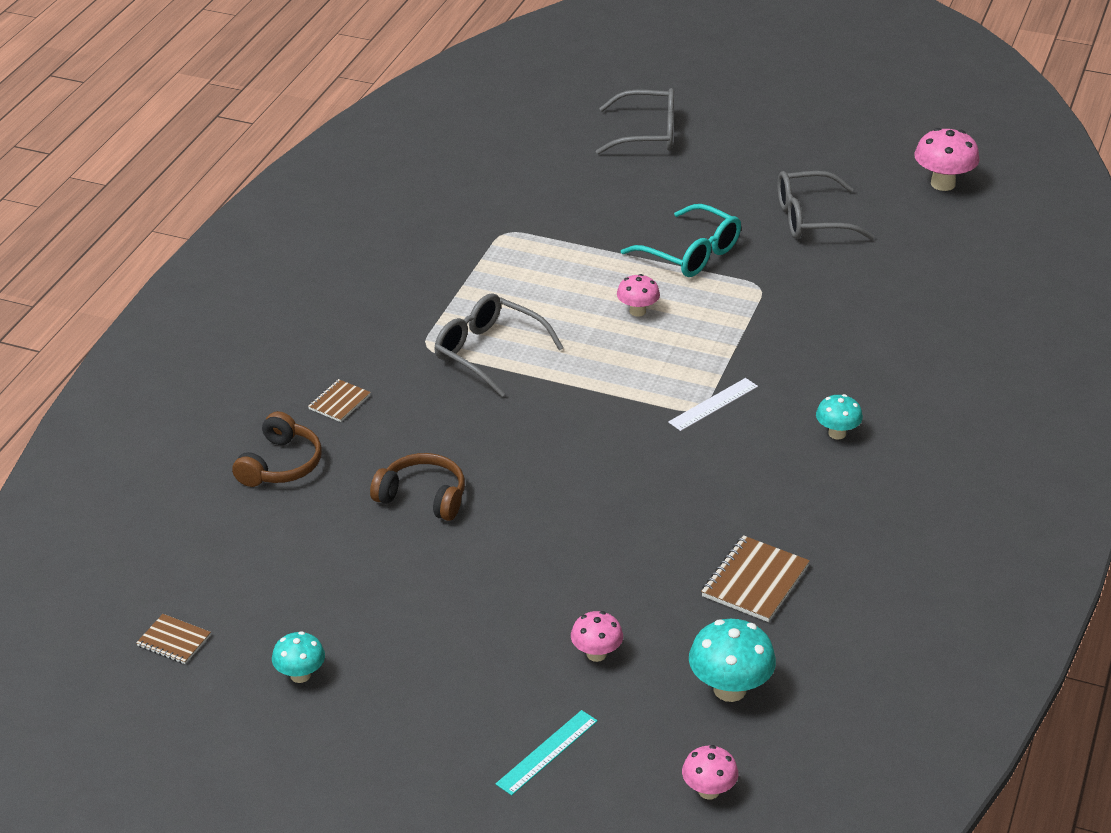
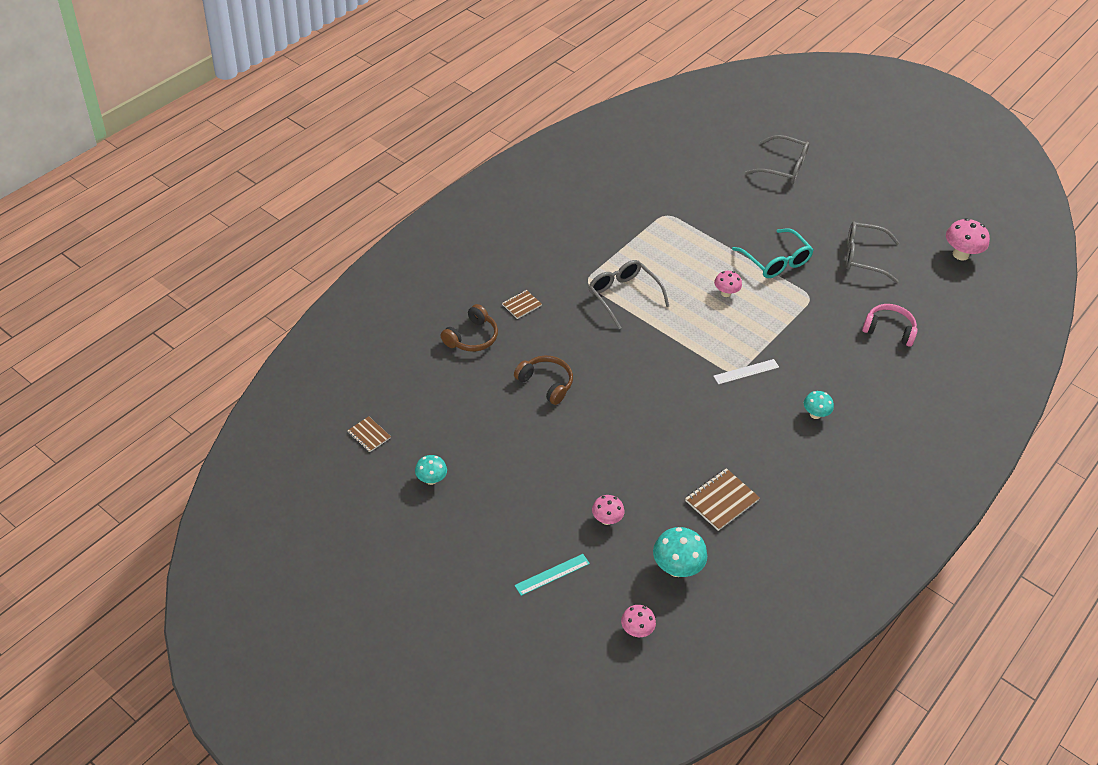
camera: 15 degrees right, 10 degrees up
none -> pink headphones [862,304,918,347]

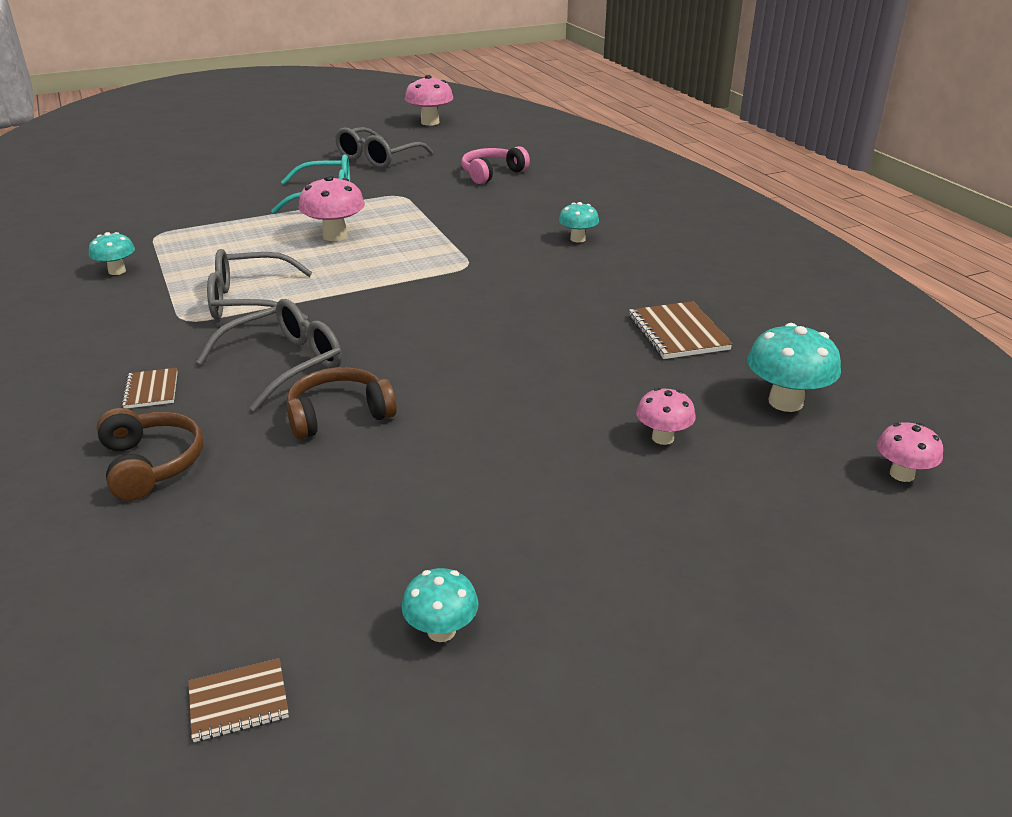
camera: 60 degrees left, 15 degrees down
turquoise ruler [515,554,590,596] -> none
white ruler [713,359,779,384] -> none
pink mushroom [714,271,742,297] -> pink mushroom [299,175,365,241], size x1.62
grey glasses [745,135,809,184] -> grey glasses moved to [196,299,342,411]
none -> turquoise mushroom [89,232,135,275]

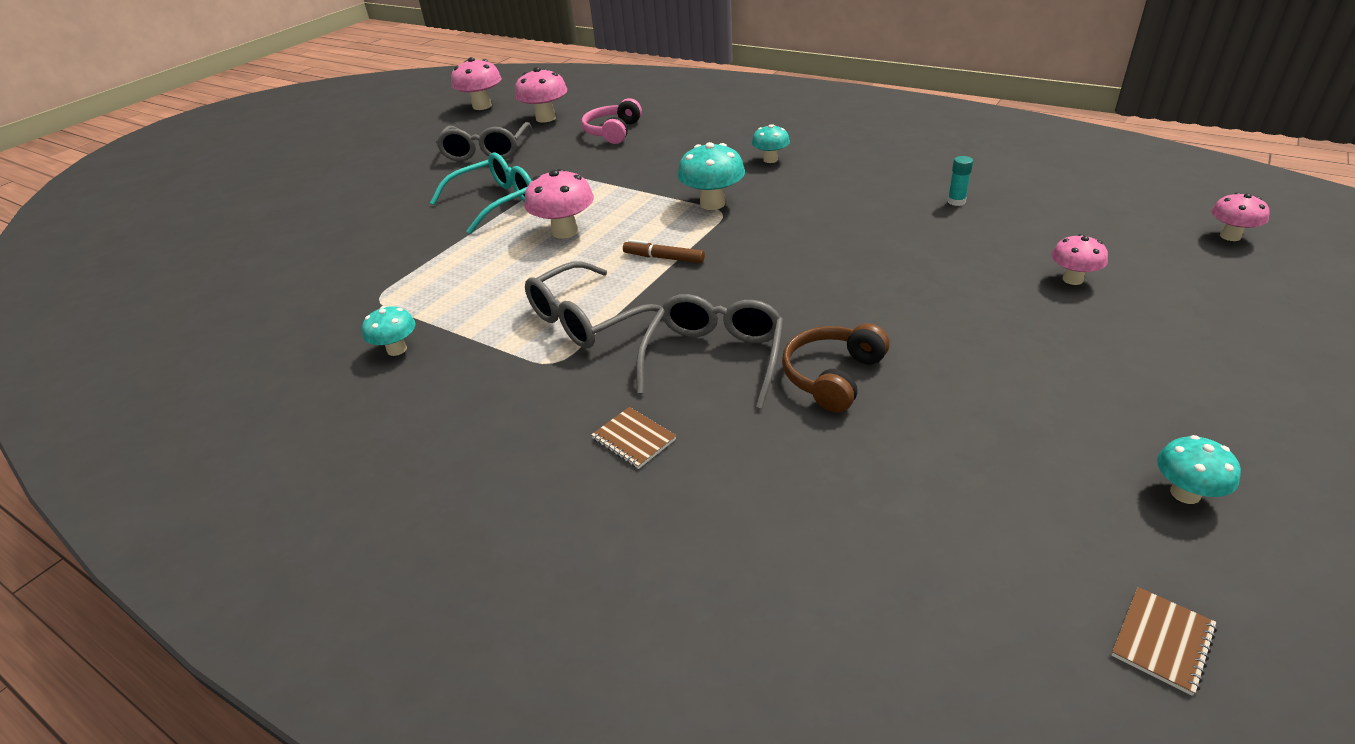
camera: 30 degrees left, 5 degrees up
brown headphones [97,408,203,501] -> none
brown notebook [629,301,733,359] -> turquoise glue stick [948,156,973,206]
turquoise mushroom [747,323,841,412] -> turquoise mushroom moved to [678,142,745,210]
none -> pink mushroom [515,67,567,123]
none -> brown marker [623,239,705,263]

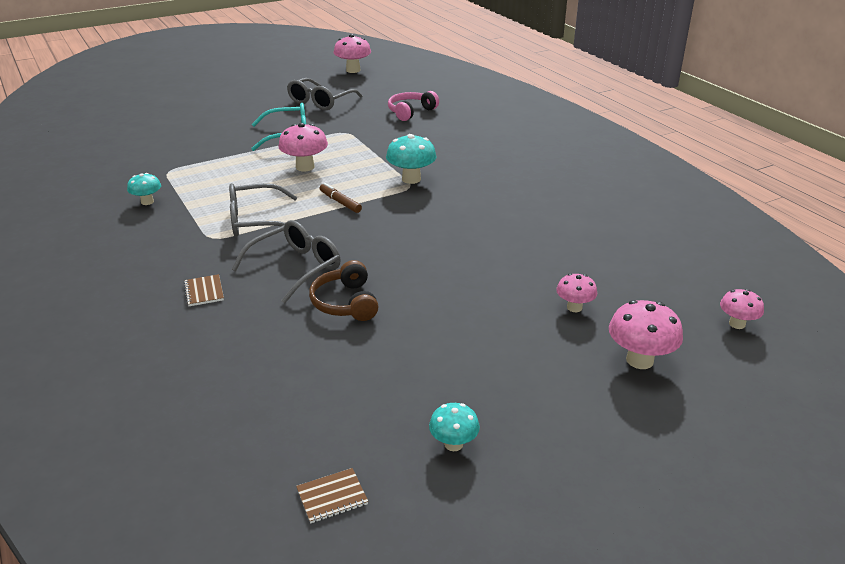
camera: 25 degrees right, 5 degrees down
pink mushroom [515,67,567,123] -> pink mushroom moved to [609,300,683,369]
turquoise mushroom [752,124,790,163] -> none
brown headphones [782,323,890,412] -> brown headphones turned 75 degrees counterclockwise [309,260,379,321]
turquoise glue stick [948,156,973,206] -> none

